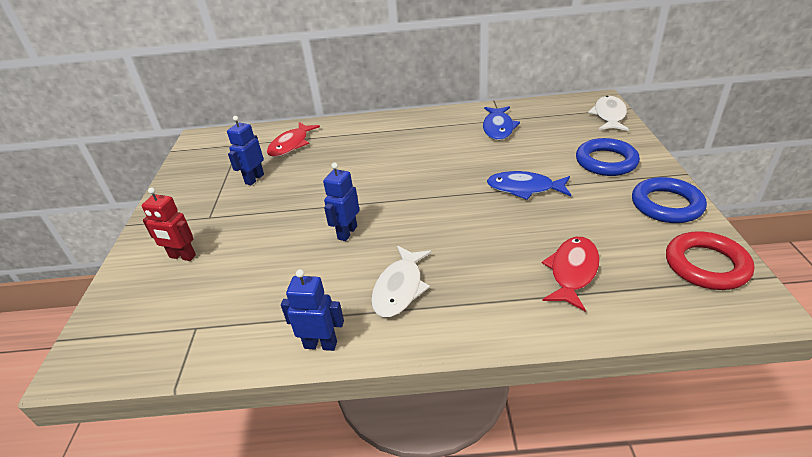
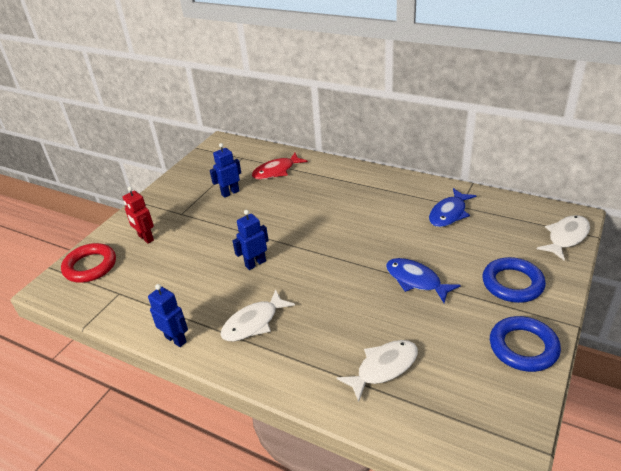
camera: 30 degrees right, 0 degrees up
red fish [542,237,600,311] -> white fish [337,340,418,402]
red ring [666,231,754,290] -> red ring moved to [61,243,116,283]

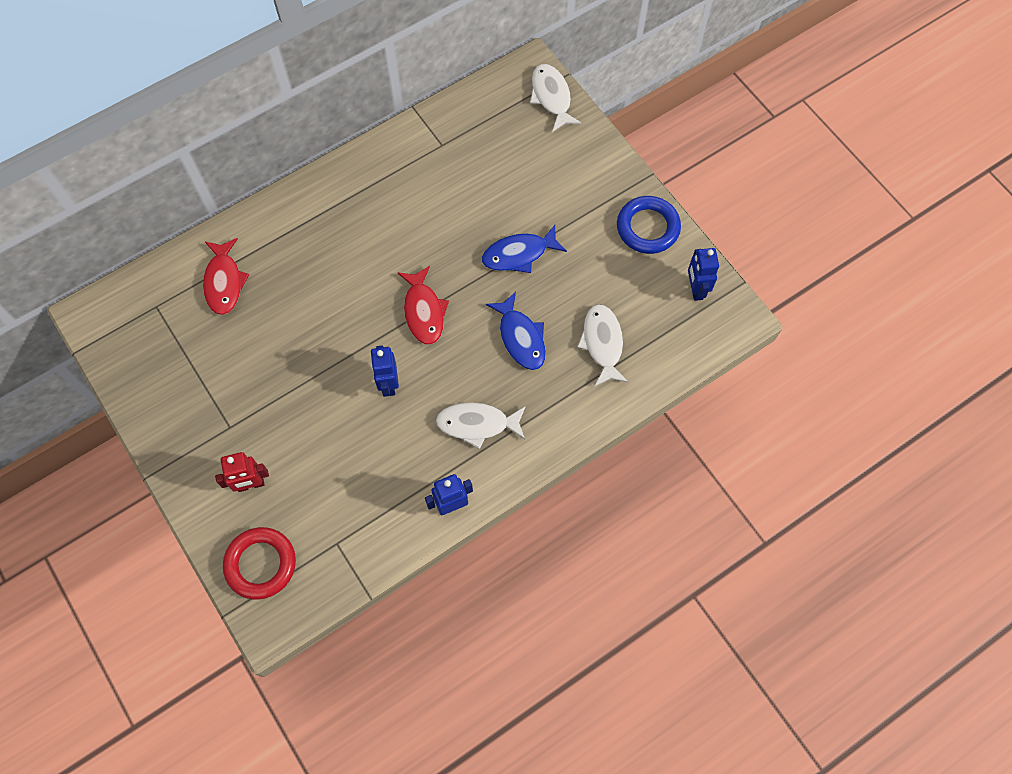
camera: 65 degrees left, 30 degrees up
blue robot [210,143,241,198] -> blue robot moved to [688,248,719,301]
white fish [220,290,295,341] -> white fish turned 105 degrees clockwise [436,403,526,449]
blue fish [429,188,476,227] -> blue fish moved to [486,292,546,370]
blue ring [483,257,546,303] -> none
none -> red fish [398,266,449,345]

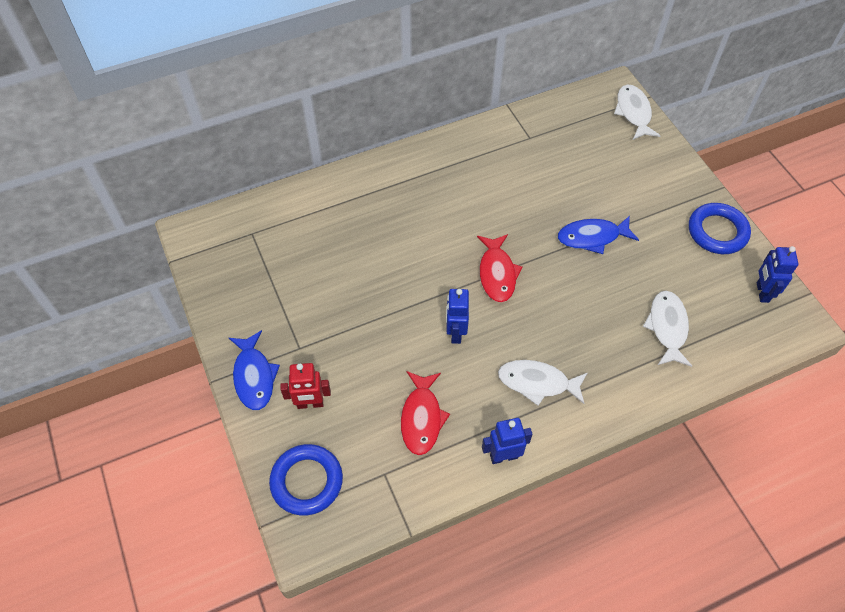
camera: 10 degrees right, 10 degrees down
red fish [203,238,249,315] -> red fish moved to [401,371,450,455]
red ring [223,527,296,600] -> blue ring [269,444,343,515]
blue fish [486,292,546,370] -> blue fish moved to [229,330,280,410]

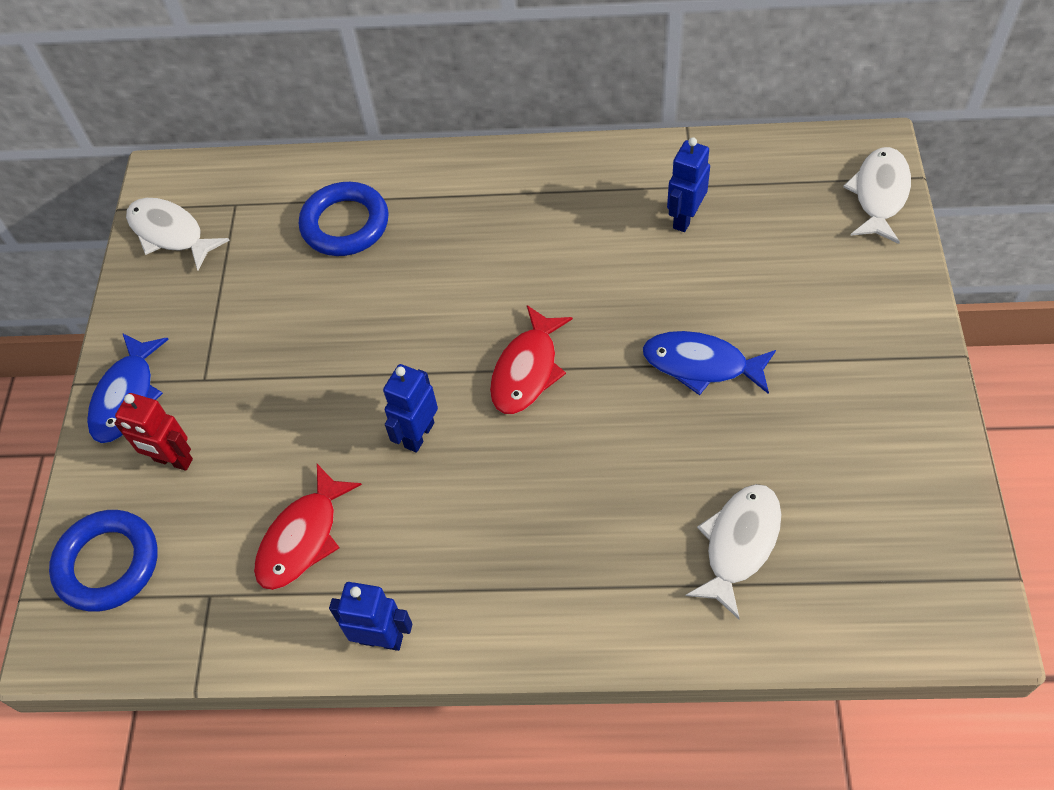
camera: 30 degrees right, 0 degrees up
white fish [498,360,587,406] -> white fish moved to [126,198,230,270]
blue ring [689,203,751,254] -> blue ring moved to [299,182,389,256]
blue robot [757,246,798,303] -> blue robot moved to [667,137,710,232]

